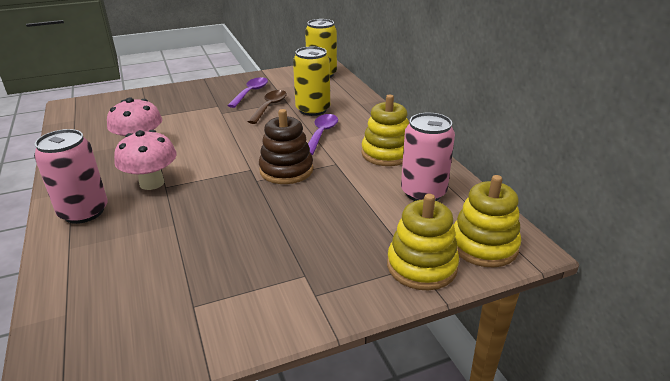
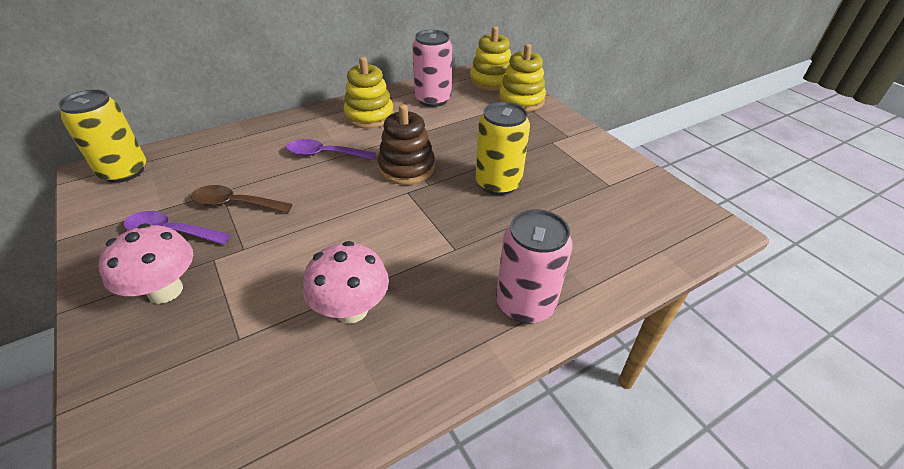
camera: 100 degrees left, 10 degrees up
pink mushroom [114,130,177,190] -> pink mushroom moved to [99,223,193,304]
yellow can [293,47,330,116] -> yellow can moved to [475,102,530,195]

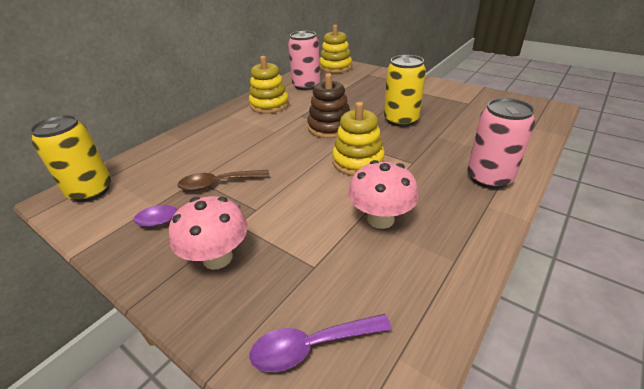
camera: 20 degrees left, 5 degrees down
purple spoon [286,139,376,160] -> purple spoon moved to [249,314,392,372]
yellow stacking toy [498,44,546,112] -> yellow stacking toy moved to [332,102,385,176]

